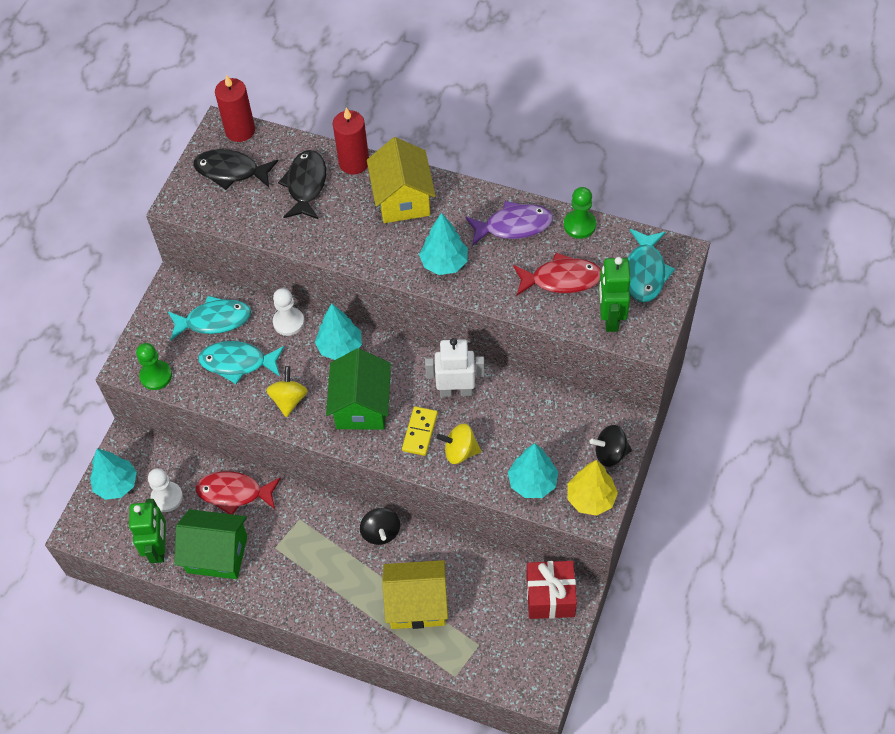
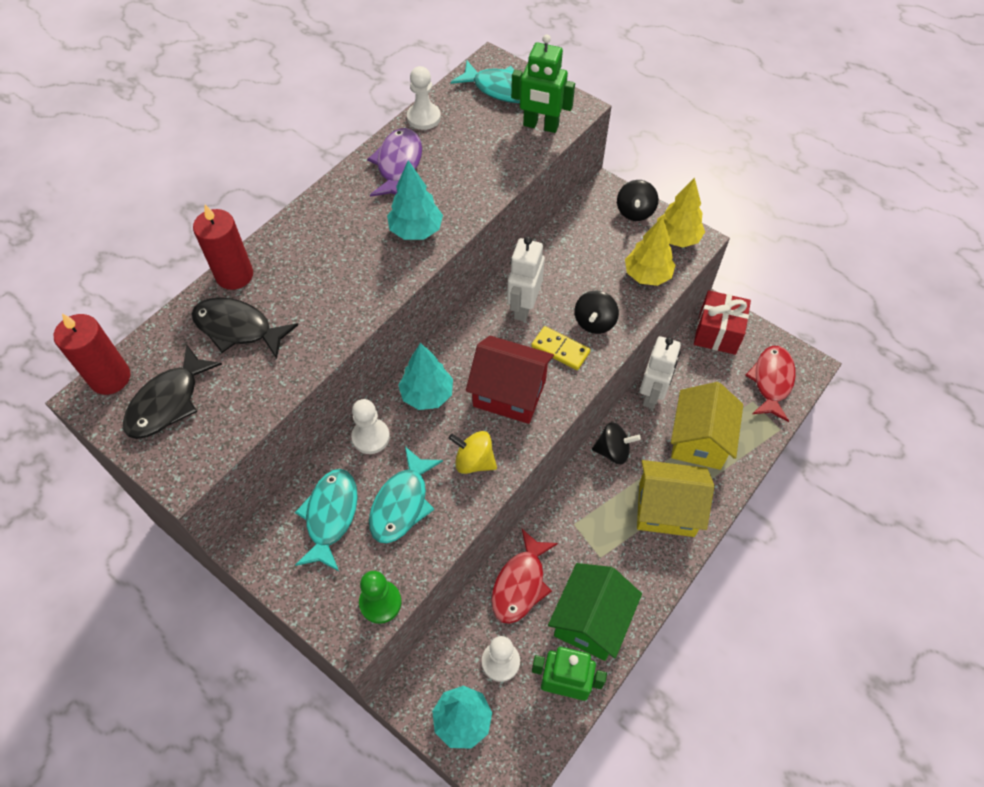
camera: 75 degrees left, 0 degrees up
green house [326,349,391,430] -> red house [466,336,554,424]
yellow house [367,137,436,223] -> yellow house moved to [637,460,714,537]
yellow spinning top [437,424,481,464] -> black spinning top [574,291,619,334]
turquoise tree [508,443,558,498] -> yellow tree [625,216,676,286]
red fish [513,253,601,296] -> red fish moved to [745,346,796,422]
green pawn [564,187,596,239] -> white pawn [407,66,441,130]
none -> white robot [640,336,681,409]

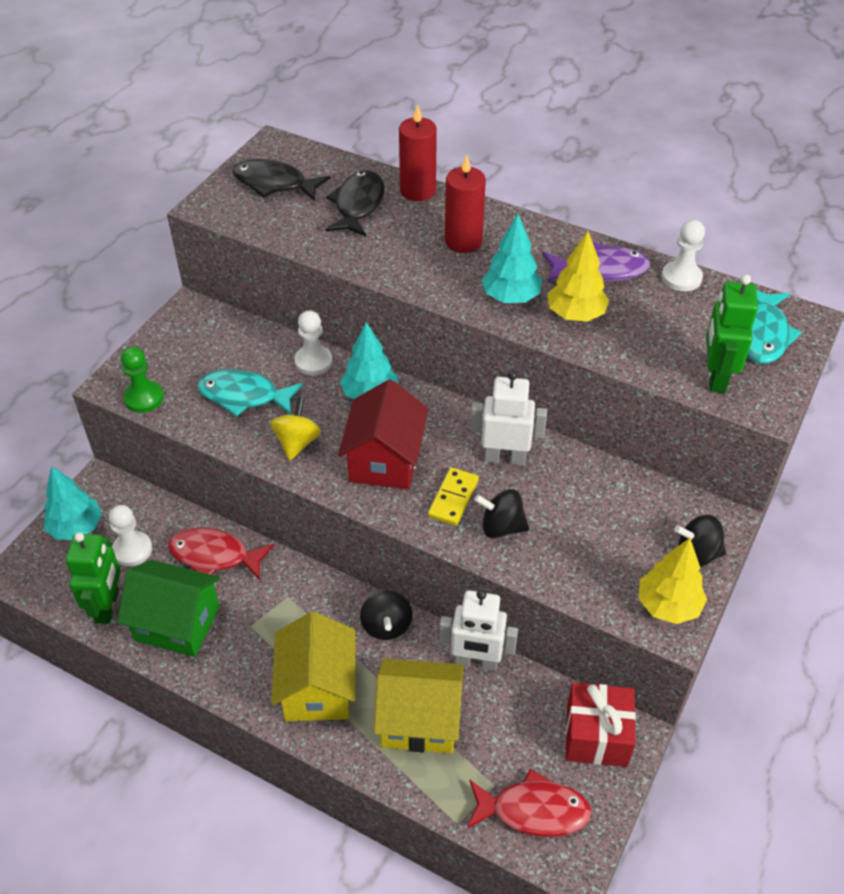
camera: 80 degrees right, 10 degrees down
red candle [54,313,130,395] -> red candle moved to [445,155,486,253]
turquoise fish [295,469,358,571] -> none
yellow tree [625,216,676,286] -> yellow tree moved to [547,231,609,322]

